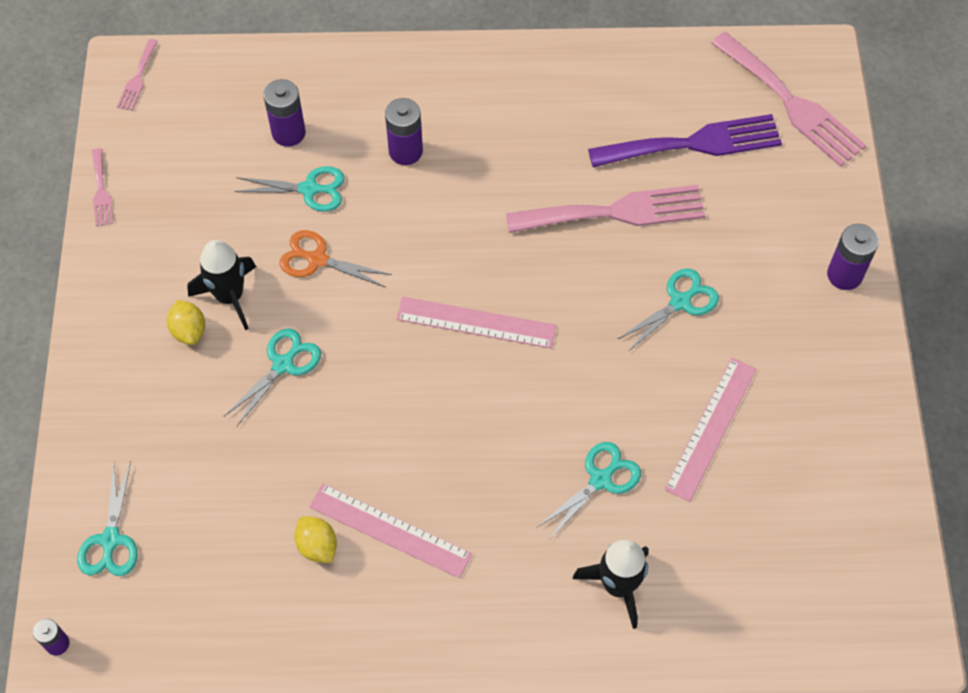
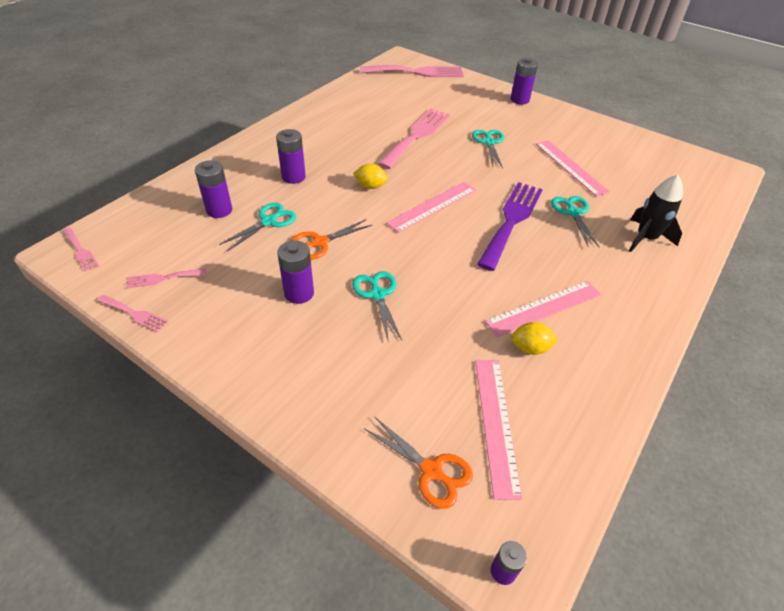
camera: 55 degrees left, 15 degrees down
turquoise scissors [77,461,138,576] -> orange scissors [365,417,473,509]
yellow lemon [167,300,205,345] -> yellow lemon moved to [353,163,388,189]
black rocket [187,240,256,330] -> purple battery [277,240,314,304]
purple fork [588,114,782,167] -> purple fork moved to [477,182,543,271]
none -> pink fork [126,269,206,288]
none -> pink ruler [475,360,522,500]

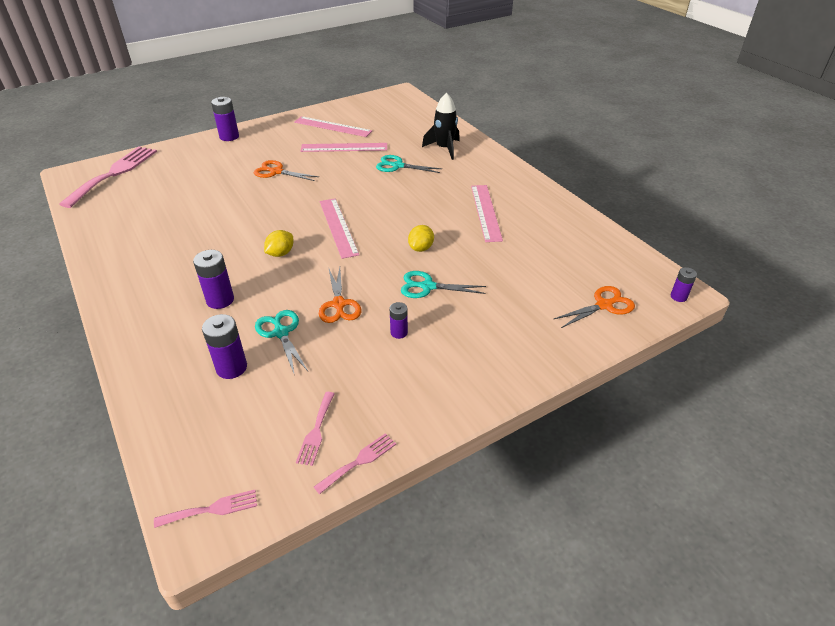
camera: 65 degrees left, 5 degrees down
purple battery [277,240,314,304] -> purple battery [390,302,408,339], size x0.60
pink fork [378,109,450,169] -> none
turquoise scissors [472,130,504,168] -> orange scissors [254,160,319,181]
pink ruler [475,360,522,500] -> pink ruler moved to [294,116,372,137]
purple fork [477,182,543,271] -> none
yellow lemon [511,322,559,355] -> yellow lemon moved to [408,225,434,252]

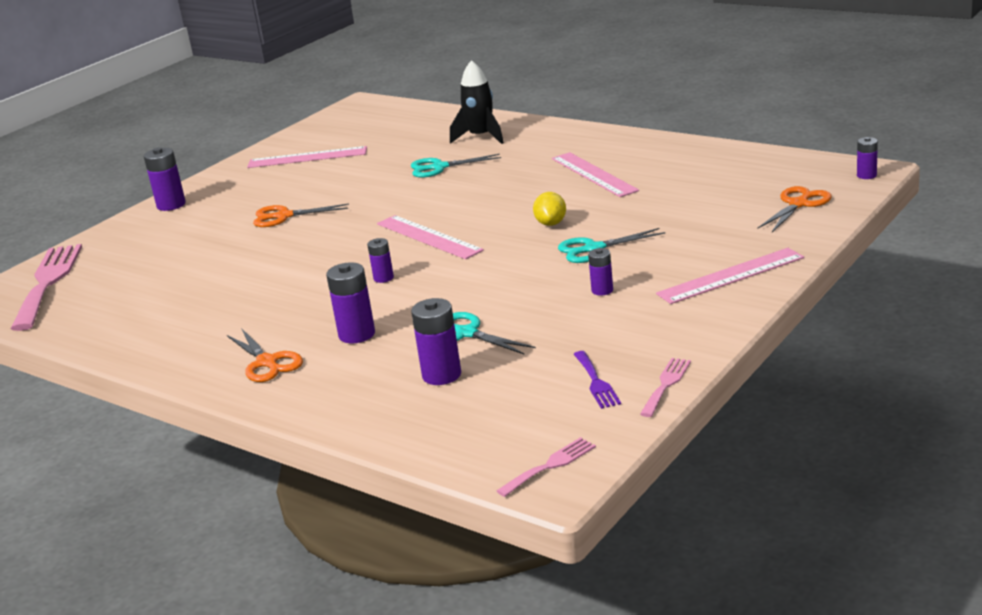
camera: 20 degrees left, 15 degrees down
yellow lemon [264,230,293,257] -> purple battery [367,238,394,283]
pink fork [296,392,335,466] -> purple fork [574,351,621,409]
pink ruler [300,143,387,152] -> pink ruler moved to [656,248,804,304]
orange scissors [319,267,361,323] -> orange scissors moved to [227,328,303,382]

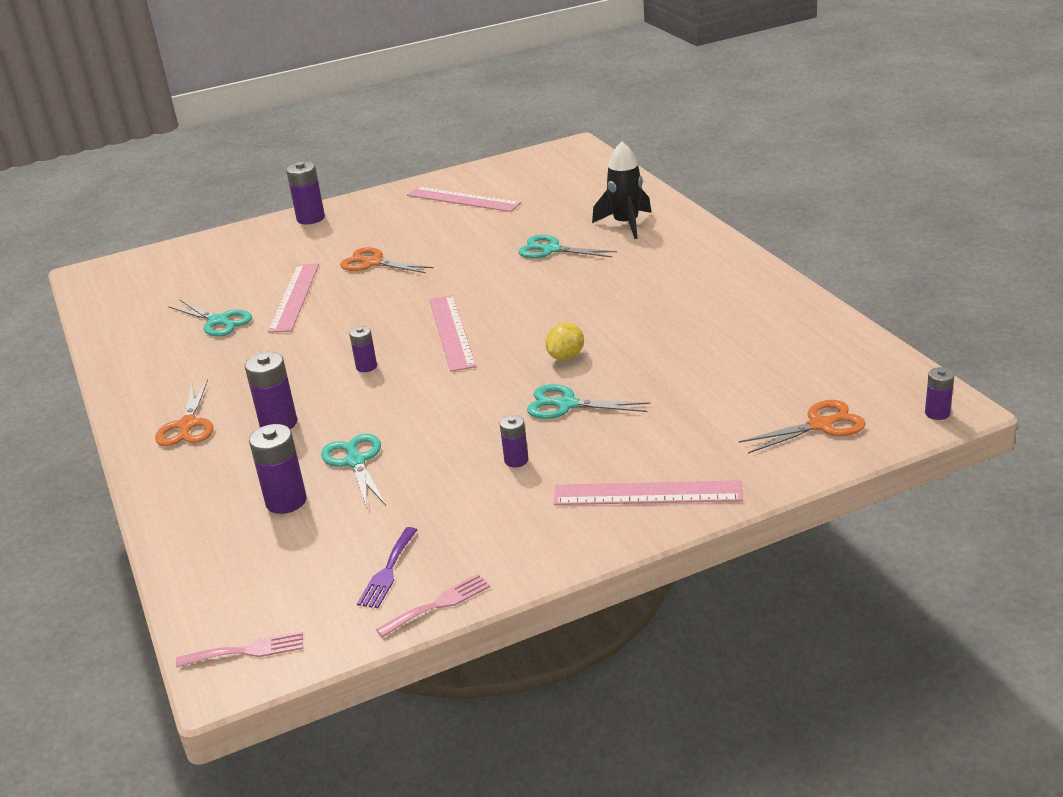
camera: 30 degrees right, 5 degrees up
pink fork [11,244,82,331] -> none
pink ruler [552,152,639,197] -> pink ruler moved to [268,263,319,333]
none -> turquoise scissors [168,299,252,337]

